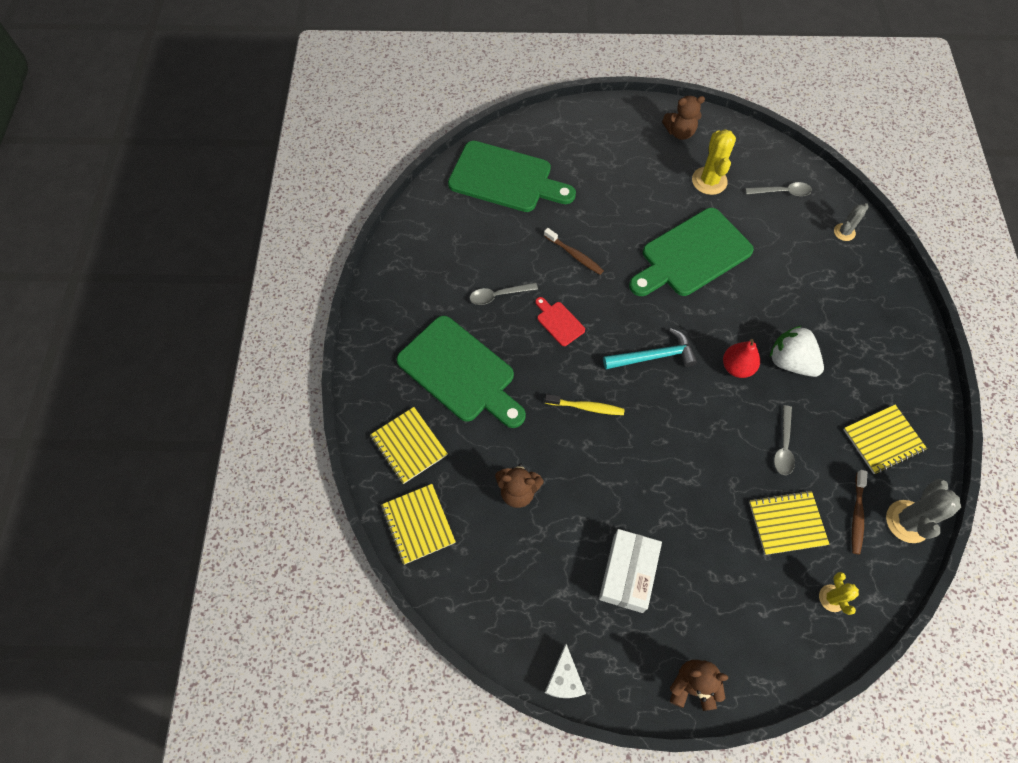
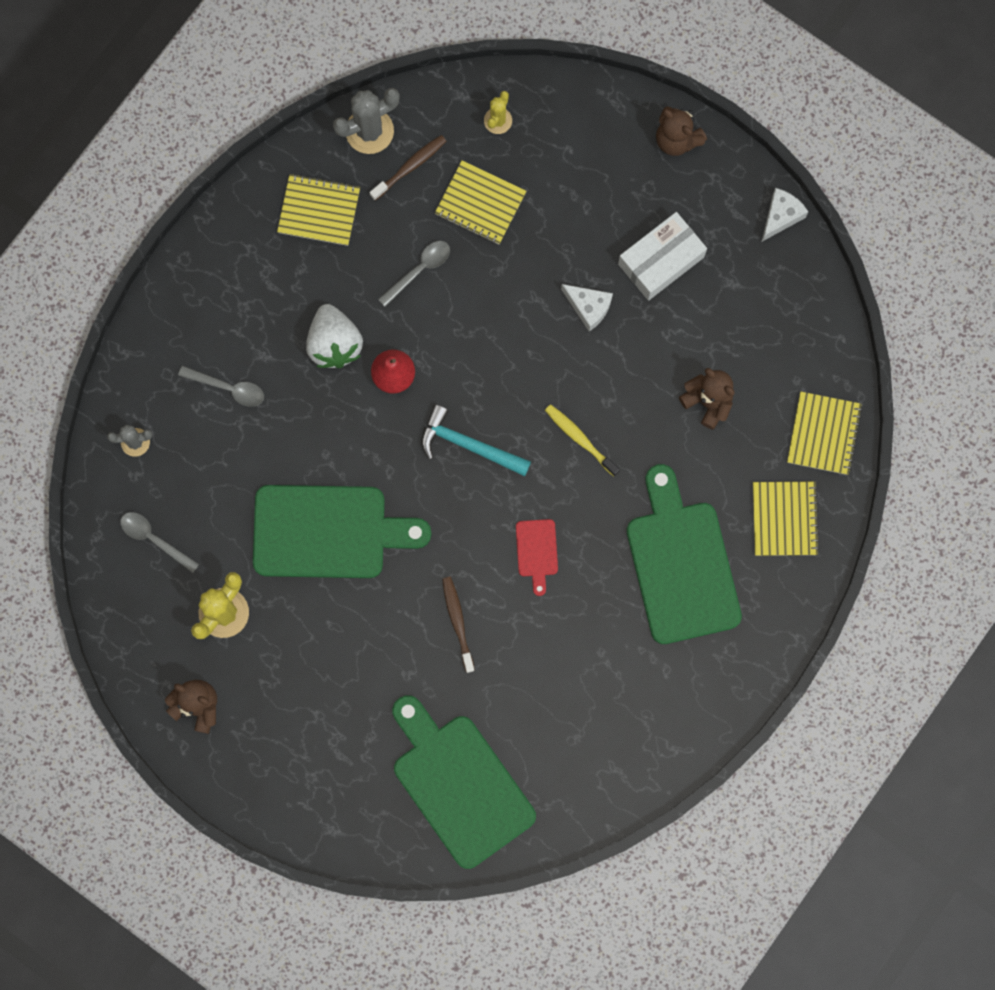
camera: 145 degrees left, 15 degrees up
grey spoon [470,283,538,305] -> grey spoon moved to [178,366,264,407]
none -> white cheese [561,284,613,332]

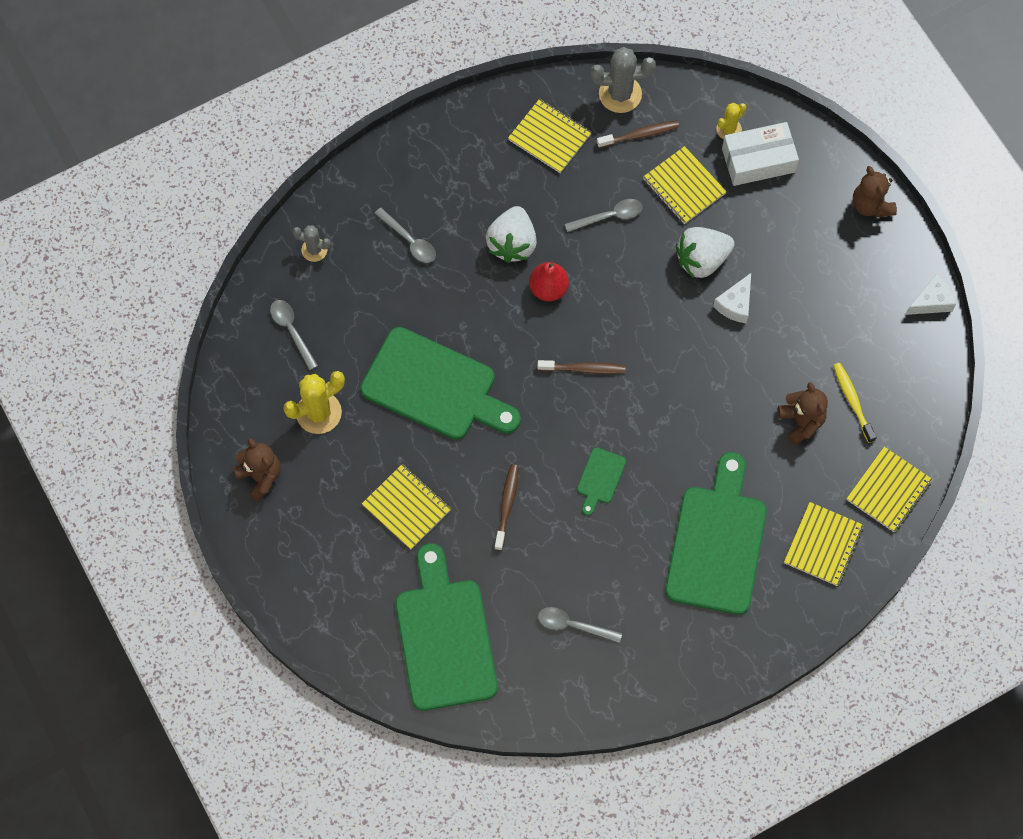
camera: 25 degrees right, 10 degrees down
turquoise hammer [421,404,531,476] -> brown toothbrush [538,360,626,374]
red cutting board [516,519,558,596] -> green cutting board [577,447,626,516]
yellow toothbrush [545,404,620,476] -> yellow toothbrush moved to [833,363,877,443]
white cheese [561,284,613,332] -> white cheese turned 60 degrees clockwise [713,273,751,323]
white box [618,212,707,301] -> white box moved to [722,122,799,186]
none -> yellow notebook [362,464,451,550]
none -> grey spoon [538,607,622,643]
none -> white strawberry [676,227,735,278]

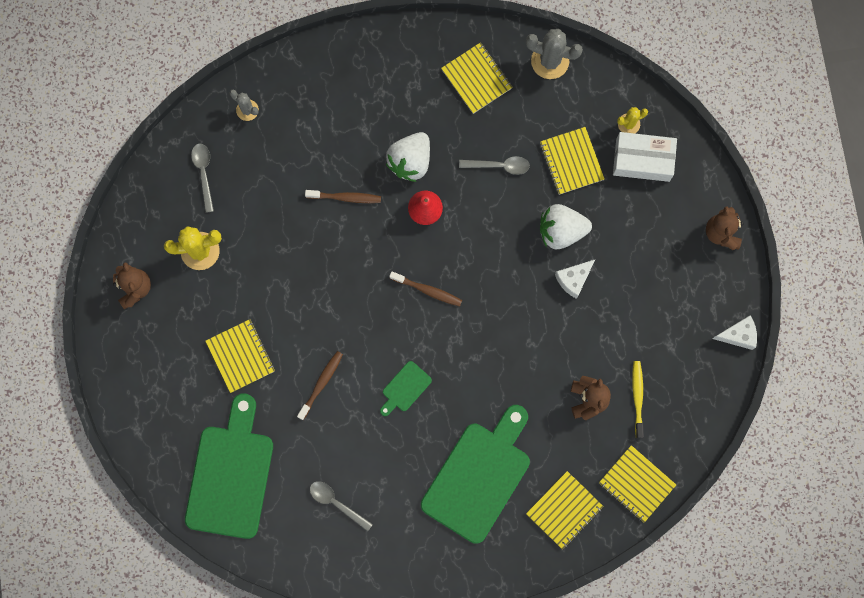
camera: 20 degrees right, 10 degrees up
green cutting board [360,327,521,440] -> none
grey spoon [374,207,436,263] -> none
brown toothbrush [597,121,679,148] -> brown toothbrush moved to [305,190,381,203]
yellow notebook [847,447,932,532] -> yellow notebook turned 75 degrees clockwise [599,445,676,523]

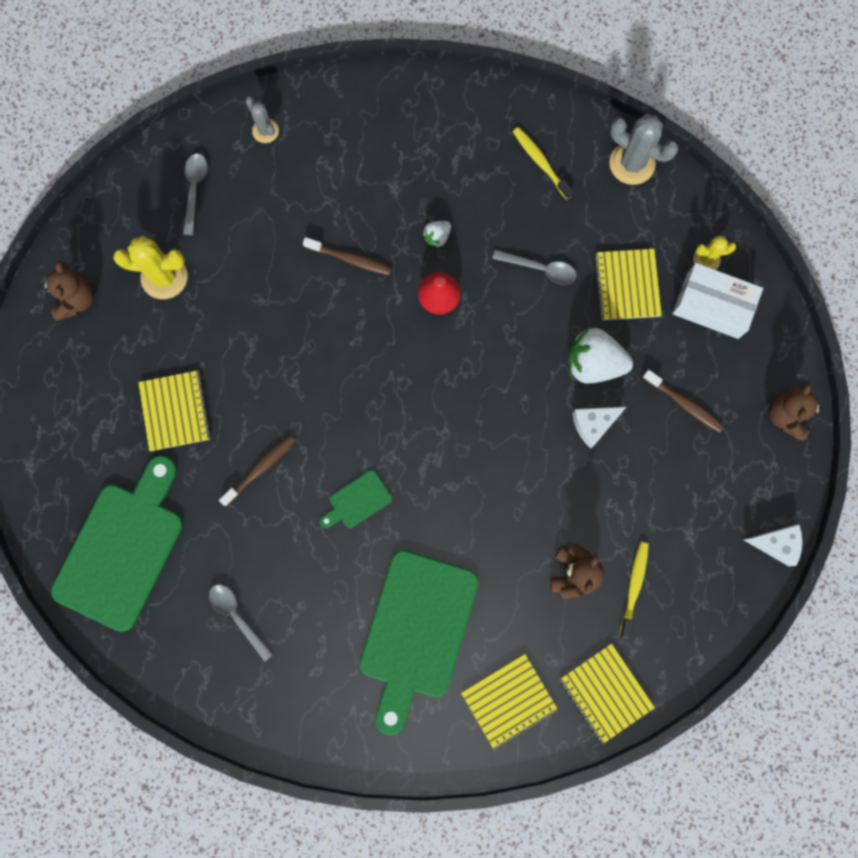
camera: 15 degrees right, 0 degrees up
white strawberry [386,132,430,182] -> white strawberry [423,221,451,248], size x0.48
brown toothbrush [389,271,462,306] -> brown toothbrush moved to [643,370,724,432]
green cutting board [421,405,530,544] -> green cutting board turned 150 degrees clockwise [360,550,479,735]
yellow notebook [441,42,513,114] -> yellow toothbrush [513,127,574,199]

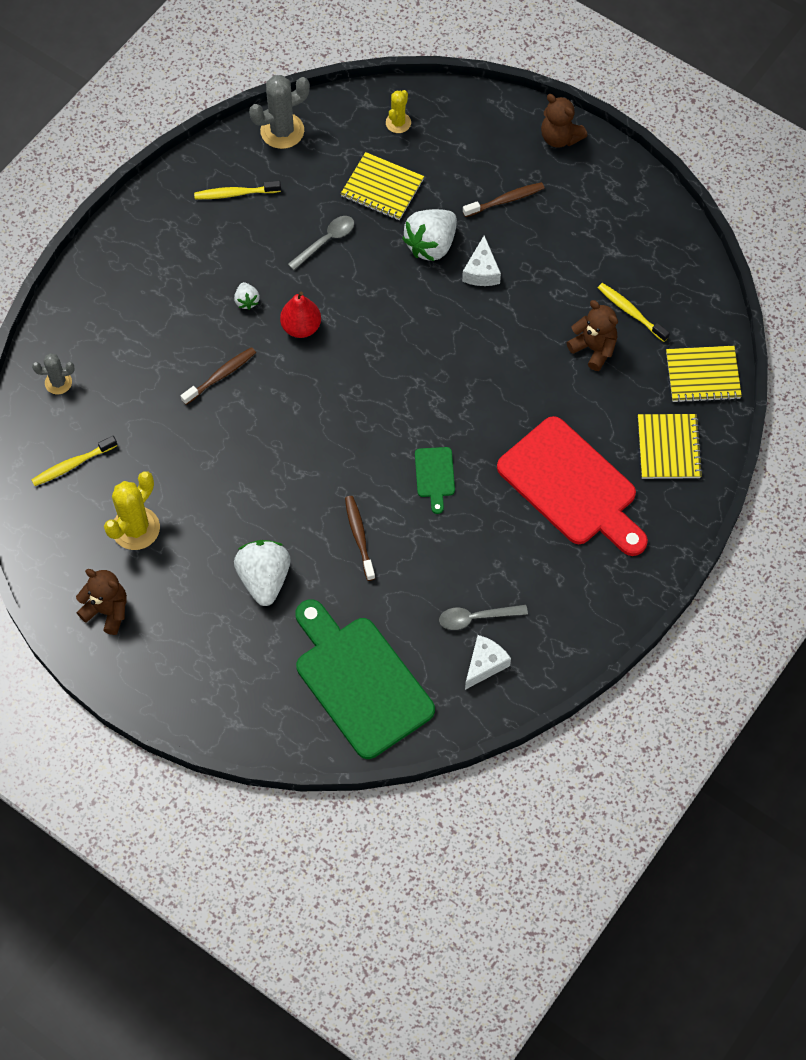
camera: 60 degrees left, 15 degrees down
yellow notebook [138,370,211,451] -> white strawberry [234,540,291,606]
grey spoon [183,154,207,235] -> yellow toothbrush [31,436,117,486]
green cutting board [360,550,479,735] -> red cutting board [497,416,648,556]
white box [672,263,763,339] -> none
white cheese [744,524,802,566] -> white cheese moved to [465,635,511,690]

